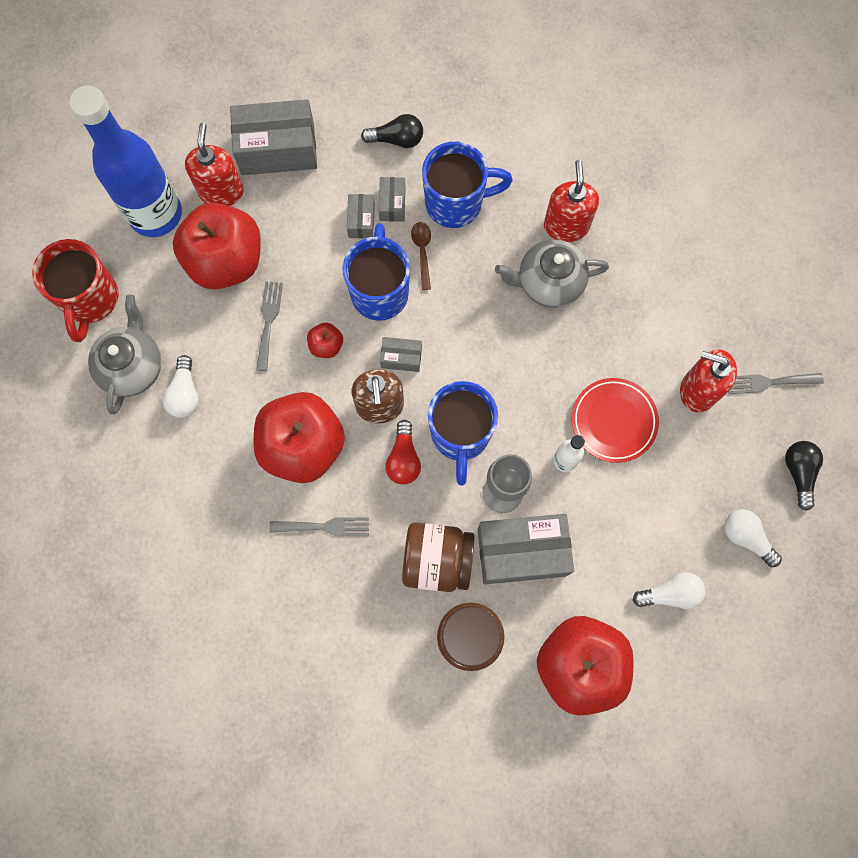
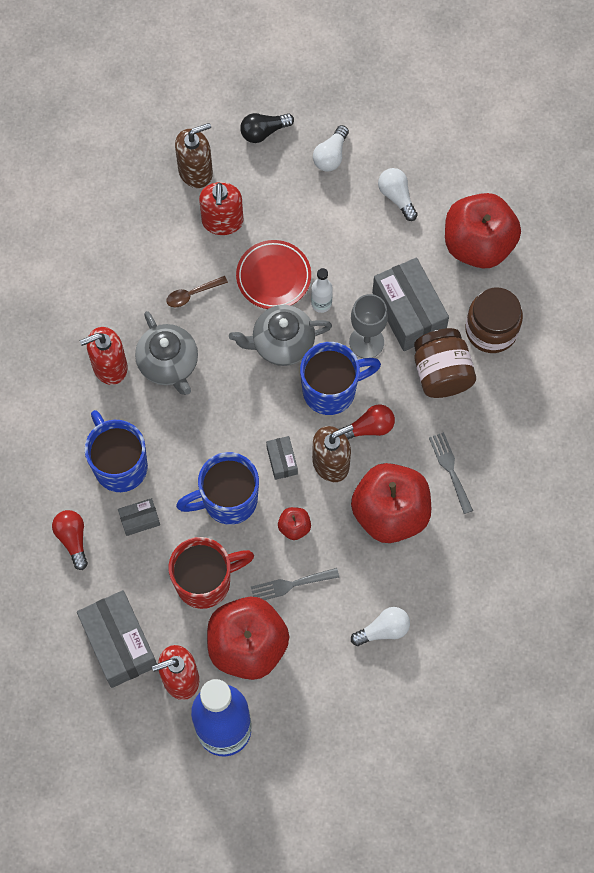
camera: 110 degrees left, 5 degrees down
red mug [32,239,119,342] -> red mug moved to [169,537,254,609]
grey teapot [88,294,162,414] -> grey teapot moved to [229,305,332,366]
grey box [347,194,375,238] -> none
black light bulb [361,114,423,148] -> red light bulb [52,510,88,570]
brown spoon [411,222,431,290] -> brown spoon moved to [166,276,228,307]
grey fork [728,373,824,394] -> brown soap dispenser [175,123,213,188]

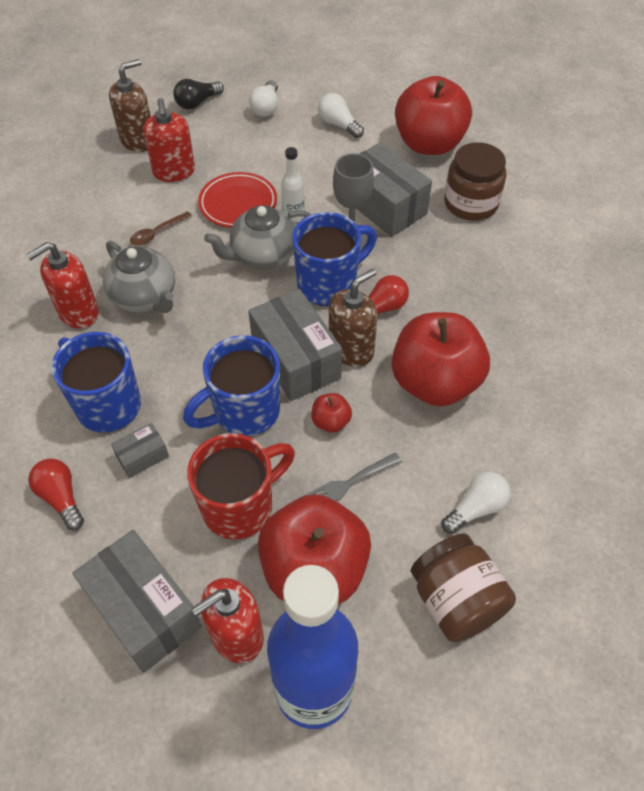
camera: 15 degrees left, 15 degrees down
grey box [266,436,298,480] -> grey box [248,289,342,401], size x2.08
brown jar [414,328,476,398] -> brown jar moved to [411,533,516,642]
grey fork [429,432,473,514] -> none

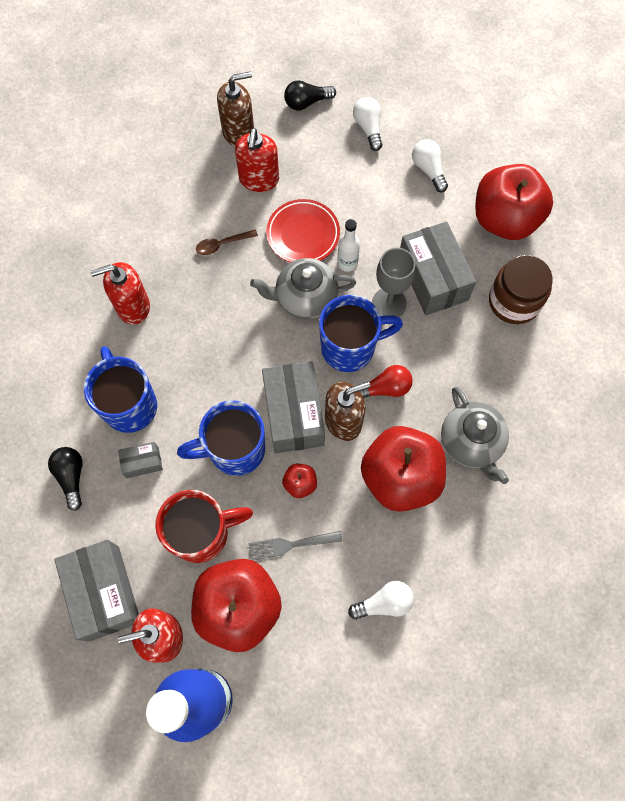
camera: 20 degrees right, 15 degrees up
red light bulb [28,459,84,530] -> black light bulb [48,447,83,511]
grey teapot [103,241,175,313] -> grey teapot moved to [441,387,509,484]
white light bulb [249,80,278,117] -> white light bulb turned 135 degrees clockwise [353,97,382,151]
brown jar [411,533,516,642] -> none

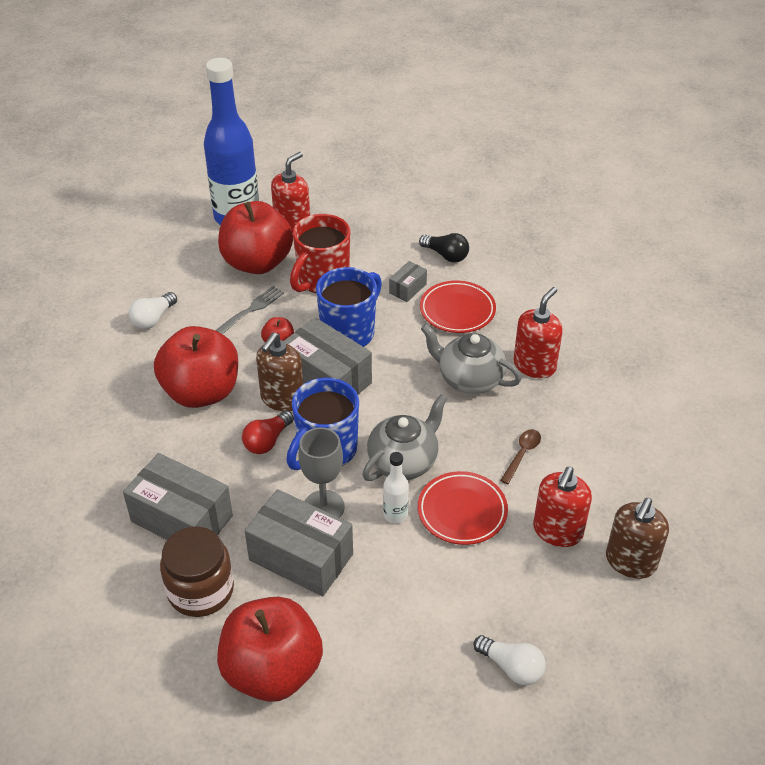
camera: 140 degrees right, 25 degrees down
grey box [54,540,139,642] -> grey box moved to [123,453,233,540]
blue mug [84,346,157,433] -> red plate [420,280,496,333]
red soap dispenser [235,128,279,192] -> red soap dispenser turned 120 degrees counterclockwise [533,467,592,547]
black light bulb [284,80,336,111] -> none
white light bulb [412,139,448,192] -> none
grey teapot [441,387,509,484] -> grey teapot moved to [421,324,521,394]

